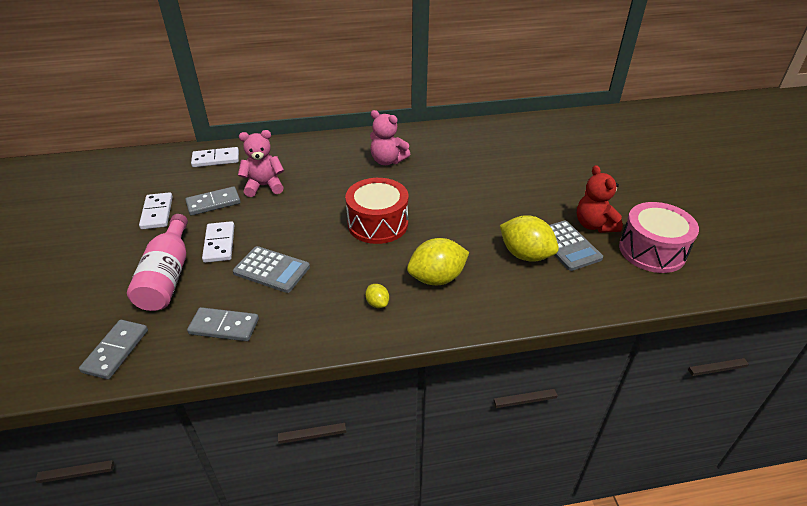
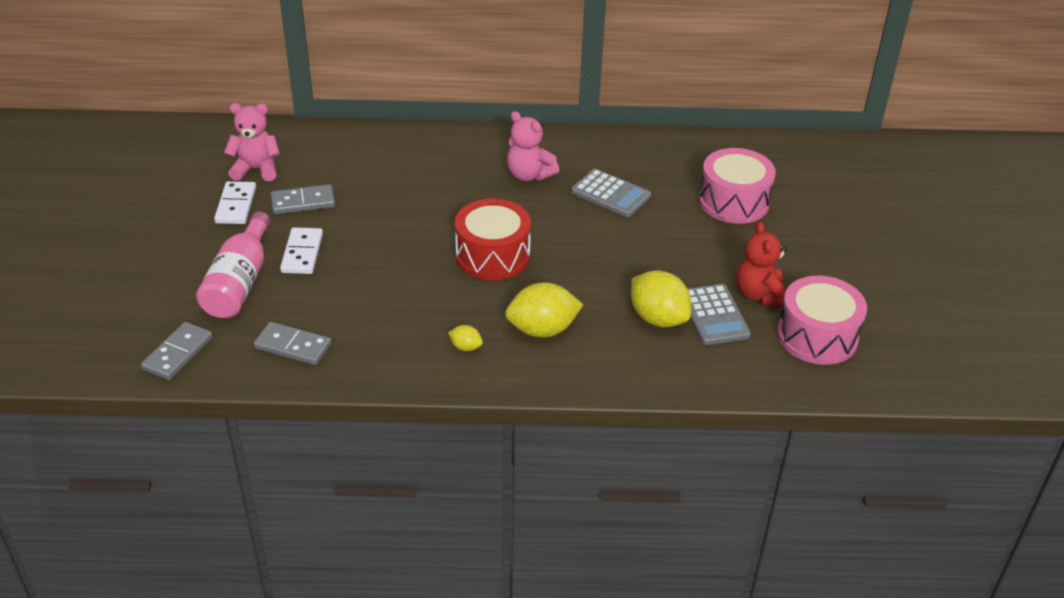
camera: 10 degrees right, 0 degrees up
white domino [191,147,239,167] -> none
grey calculator [233,246,310,293] -> grey calculator moved to [571,169,651,217]
pink teddy bear [238,130,284,197] -> pink teddy bear moved to [224,103,280,181]
yellow lemon [365,284,389,308] -> yellow lemon turned 45 degrees counterclockwise [448,325,483,351]
none -> pink drum [699,148,776,224]

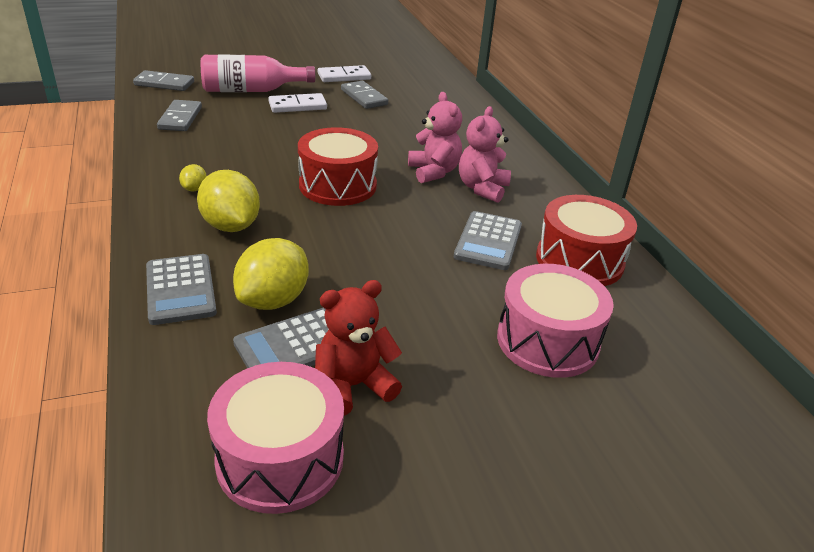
camera: 70 degrees right, 5 degrees down
pink teddy bear [224,103,280,181] -> pink teddy bear moved to [408,92,462,183]
none -> grey calculator [146,254,217,325]
none -> red drum [536,195,637,286]

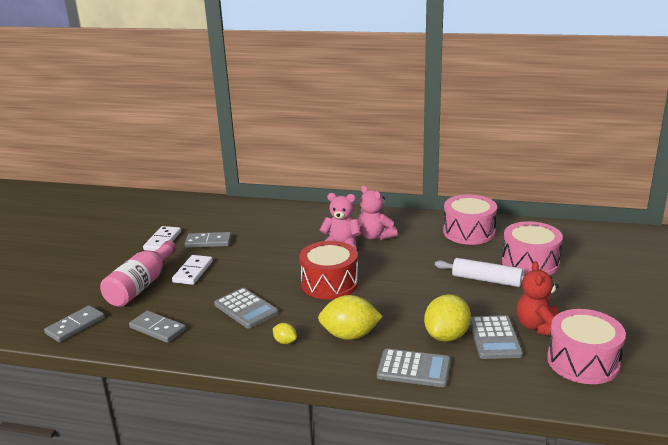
camera: 55 degrees left, 10 degrees down
yellow lemon [233,238,309,310] -> yellow lemon turned 60 degrees clockwise [424,294,471,342]
grey calculator [454,211,522,270] -> grey calculator moved to [214,288,278,329]
red drum [536,195,637,286] -> pink drum [443,195,497,245]
none -> white rolling pin [435,258,524,287]

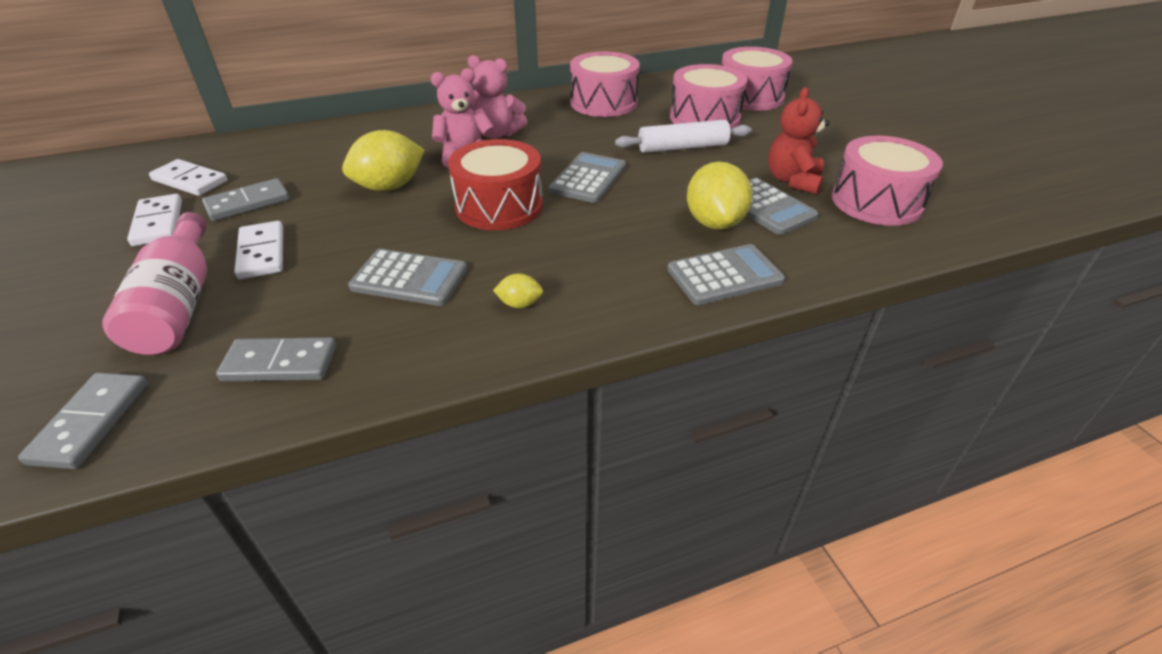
camera: 35 degrees left, 15 degrees up
yellow lemon [318,295,383,340] -> yellow lemon moved to [342,130,425,191]
red teddy bear [517,261,559,336] -> red teddy bear turned 45 degrees clockwise [768,87,830,194]
none -> white domino [149,159,228,196]
none -> grey calculator [549,152,626,203]
none -> pink drum [722,47,793,111]

